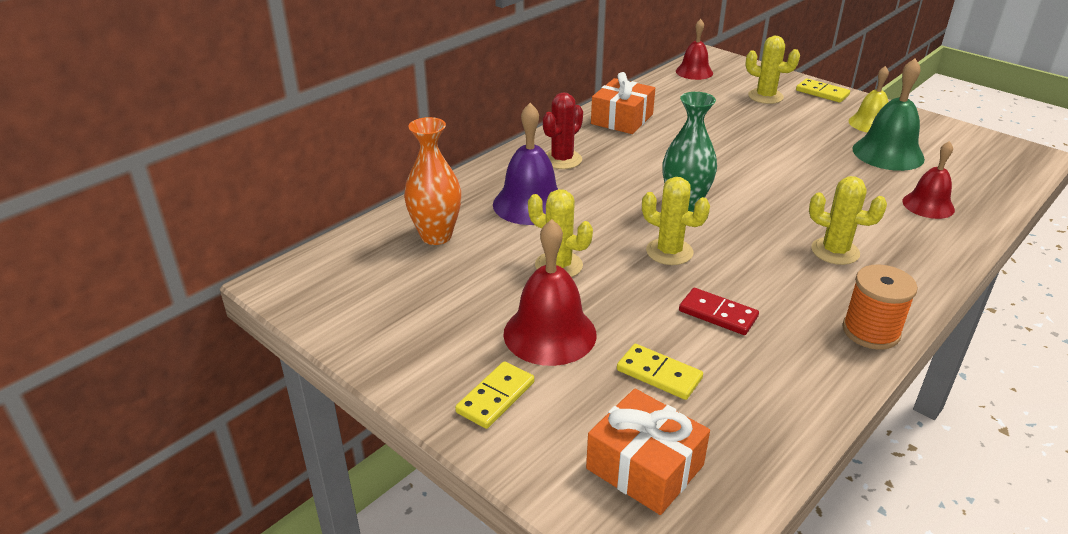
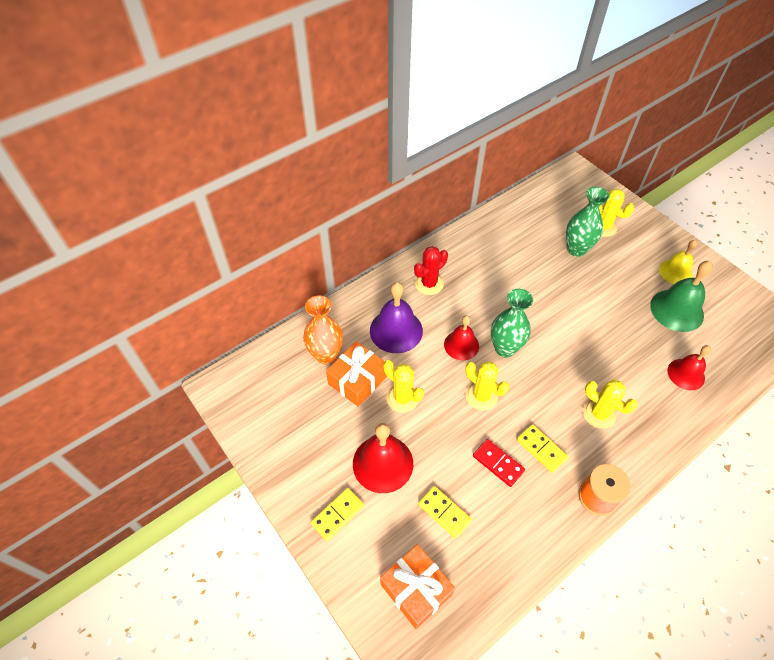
camera: 10 degrees right, 20 degrees up
orange gift [591,72,655,134] -> orange gift moved to [326,341,387,407]
red bell [676,19,713,80] -> red bell moved to [444,315,479,360]
yellow domino [796,78,850,103] -> yellow domino moved to [517,424,568,473]
none -> green vase [566,187,610,257]

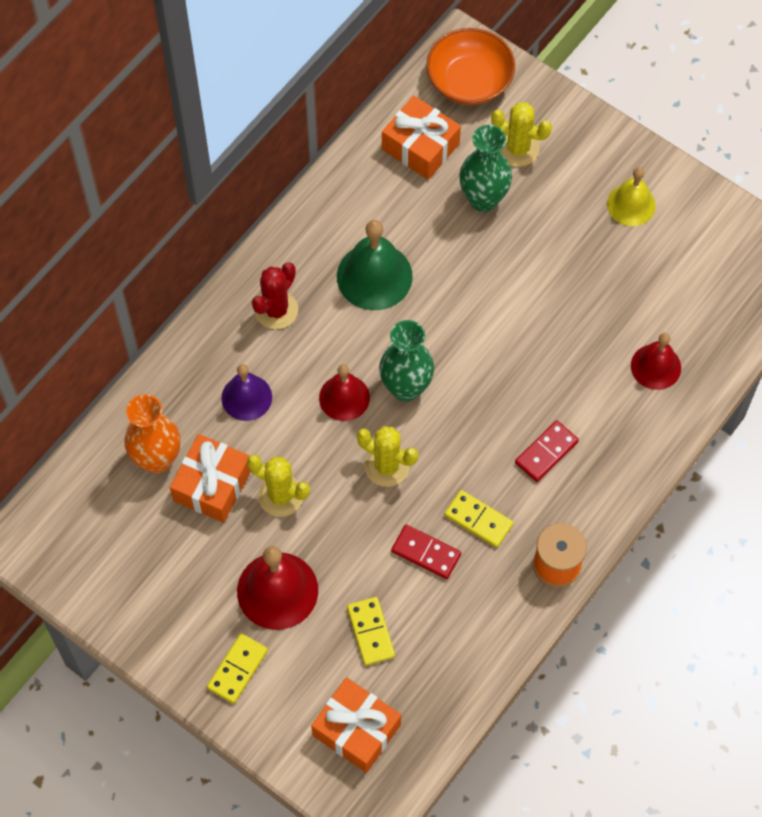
camera: 15 degrees left, 10 degrees up
purple bell [370,282,423,353] -> purple bell [222,364,272,421], size x0.65
yellow domino [418,486,472,539] -> yellow domino turned 45 degrees clockwise [347,597,395,666]
yellow cactus [583,380,638,429] -> red domino [515,420,579,482]
green bell [650,261,713,332] -> green bell moved to [337,220,413,310]
none -> orange gift [382,96,461,180]
none -> orange bowl [426,28,515,105]

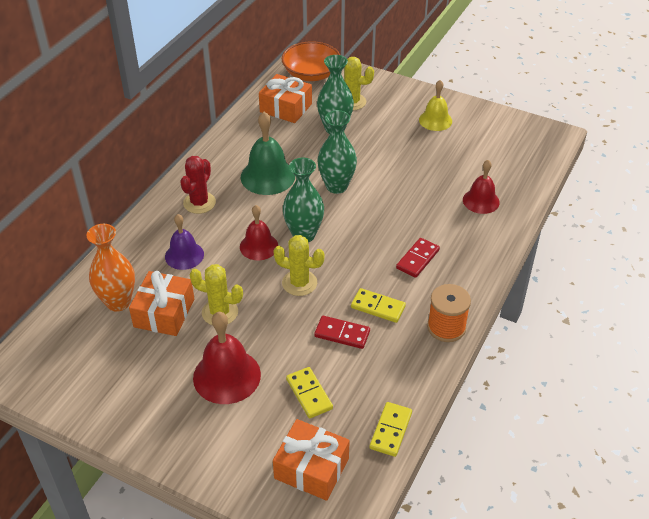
camera: 10 degrees left, 20 degrees down
yellow domino [207,633,268,704] -> yellow domino moved to [369,402,412,457]
none -> green vase [318,110,357,194]

